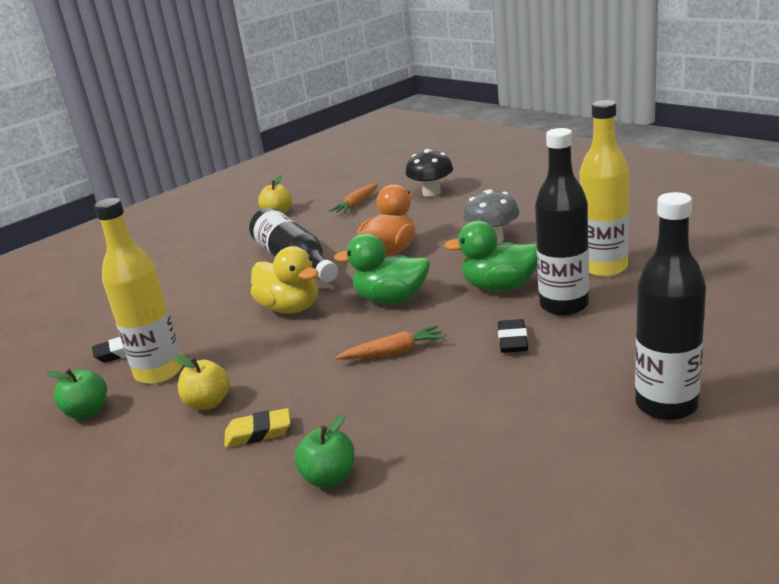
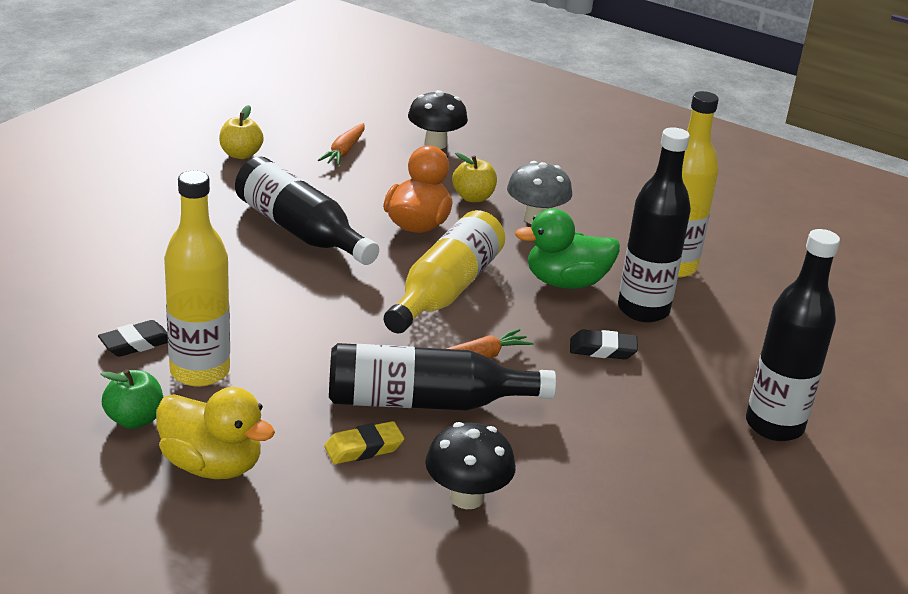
camera: 20 degrees left, 5 degrees up
yellow apple [175,355,230,410] -> yellow apple moved to [452,153,497,202]
yellow duck [251,246,319,314] -> yellow duck moved to [156,387,275,479]
green apple [294,415,355,488] -> black mushroom [425,422,516,509]
green duck [334,233,430,304] -> yellow bottle [384,210,505,334]
black eraser [498,319,528,353] -> black eraser turned 75 degrees counterclockwise [570,329,638,359]
none -> black bottle [329,343,556,410]

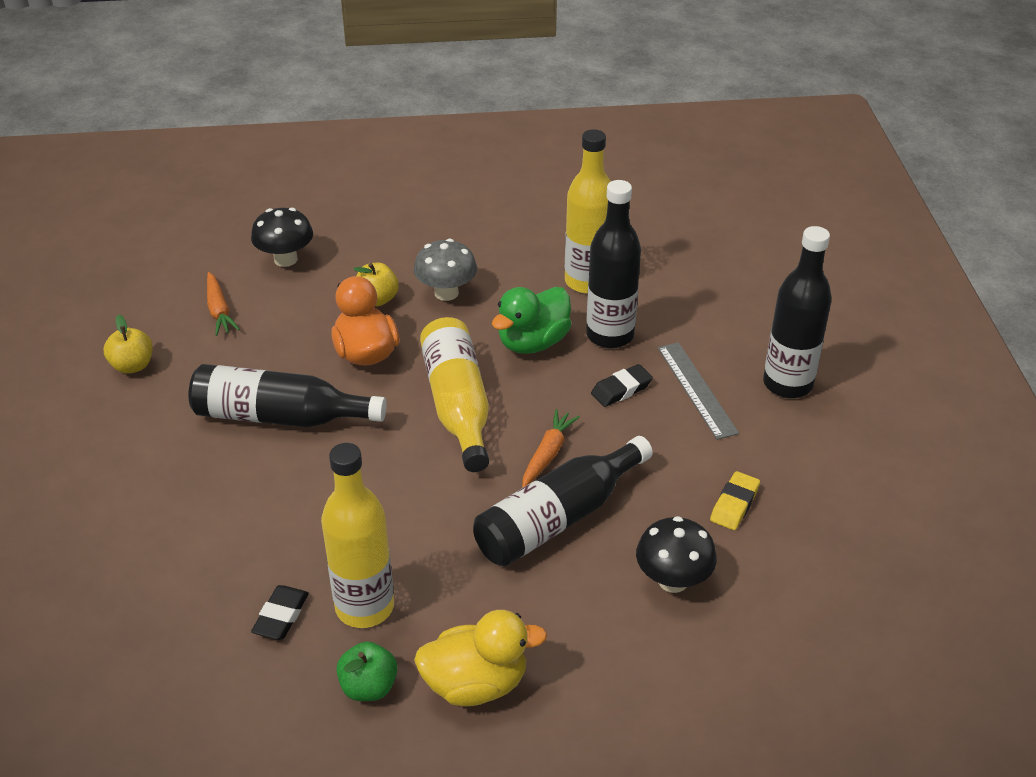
camera: 35 degrees left, 10 degrees up
yellow eraser [324,421,404,464] -> yellow eraser moved to [710,471,760,530]
none -> grey ruler [658,342,739,440]

